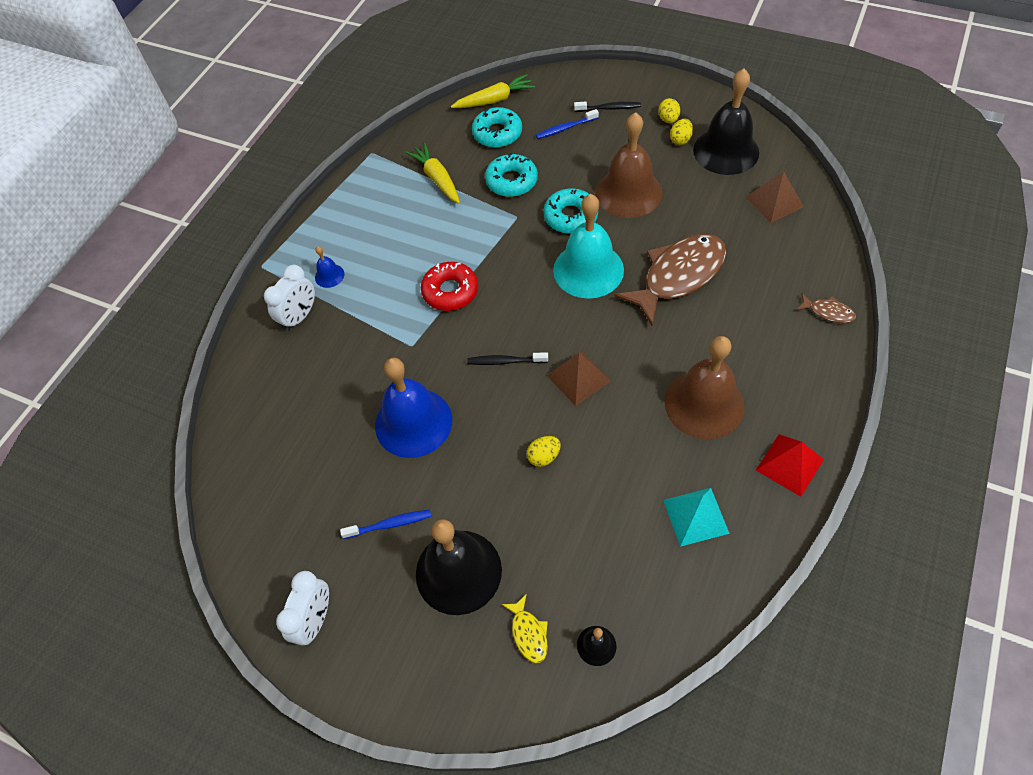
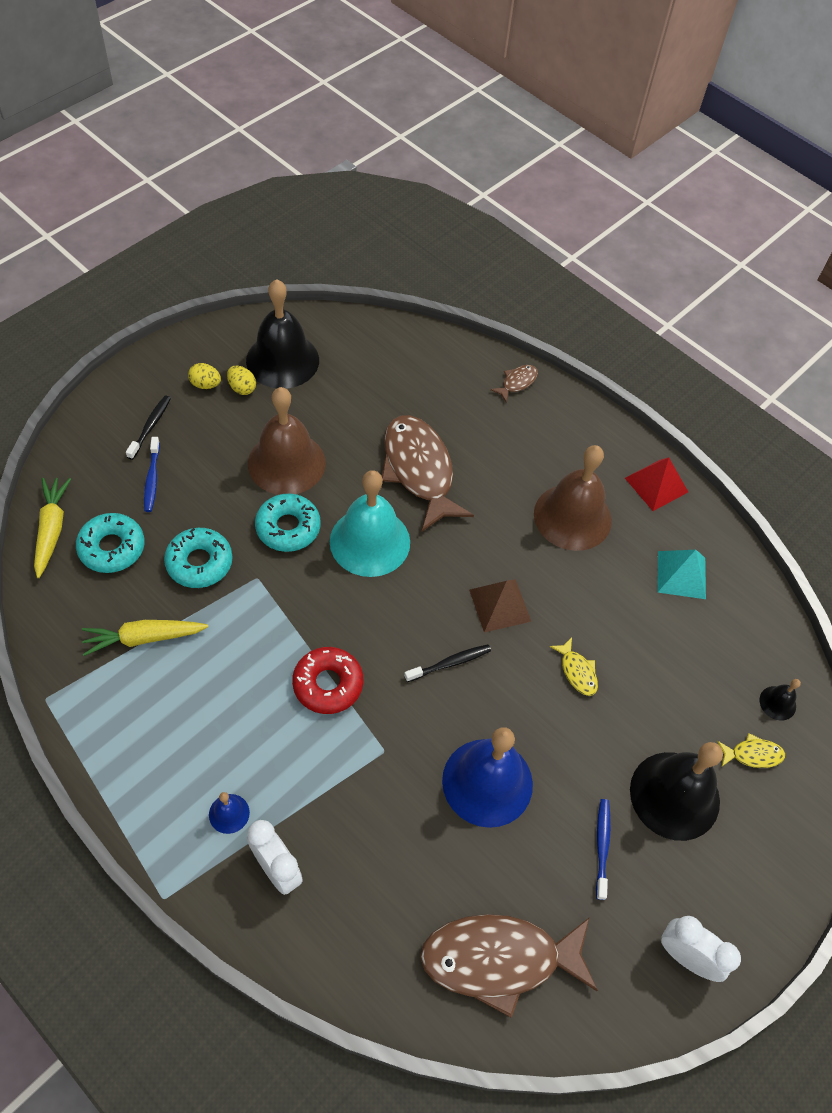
camera: 80 degrees left, 0 degrees up
black toothbrush [467,352,548,365] -> black toothbrush turned 135 degrees counterclockwise [404,644,491,682]
yellow egg [527,436,561,467] -> yellow fish [550,637,598,696]
brown pyramid [746,171,804,223] -> none
none -> brown fish [420,914,598,1018]

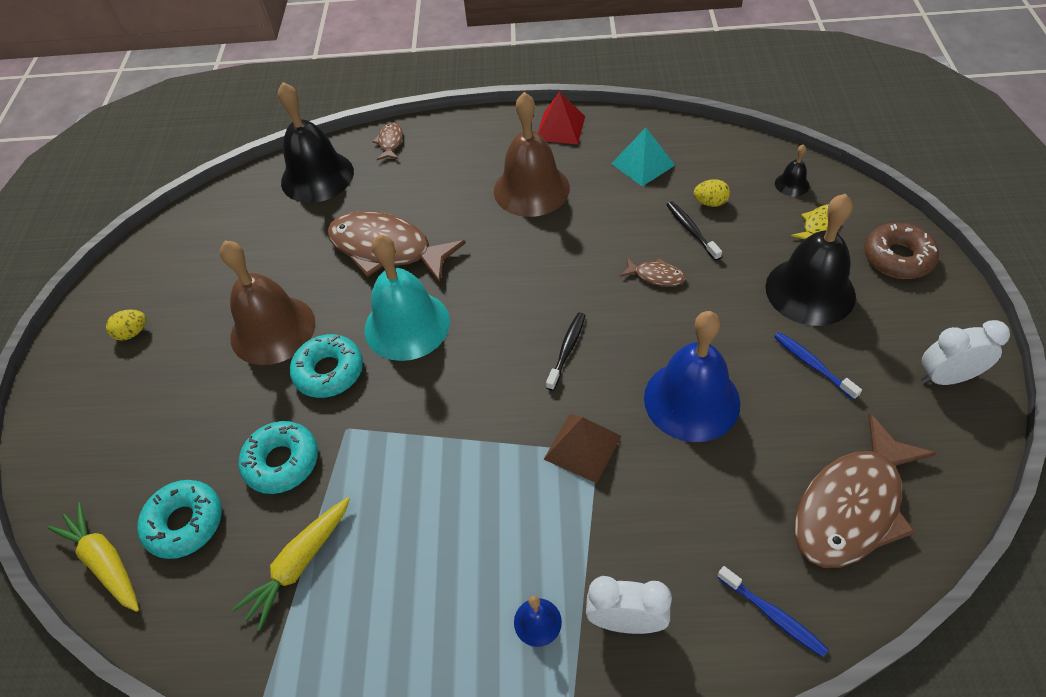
camera: 35 degrees left, 5 degrees down
black toothbrush [126,395,171,460] -> black toothbrush moved to [667,201,722,261]
blue toothbrush [144,437,160,512] -> blue toothbrush moved to [717,566,828,657]
yellow egg [227,366,256,395] -> yellow egg moved to [694,179,730,207]
black bell [246,279,319,389] -> black bell moved to [278,82,354,203]
red donut [292,647,363,714] -> none
brown pyramid [469,579,531,633] -> brown pyramid moved to [544,414,621,483]
yellow fish [550,637,598,696] -> brown fish [620,257,686,286]
none -> brown donut [864,223,939,279]

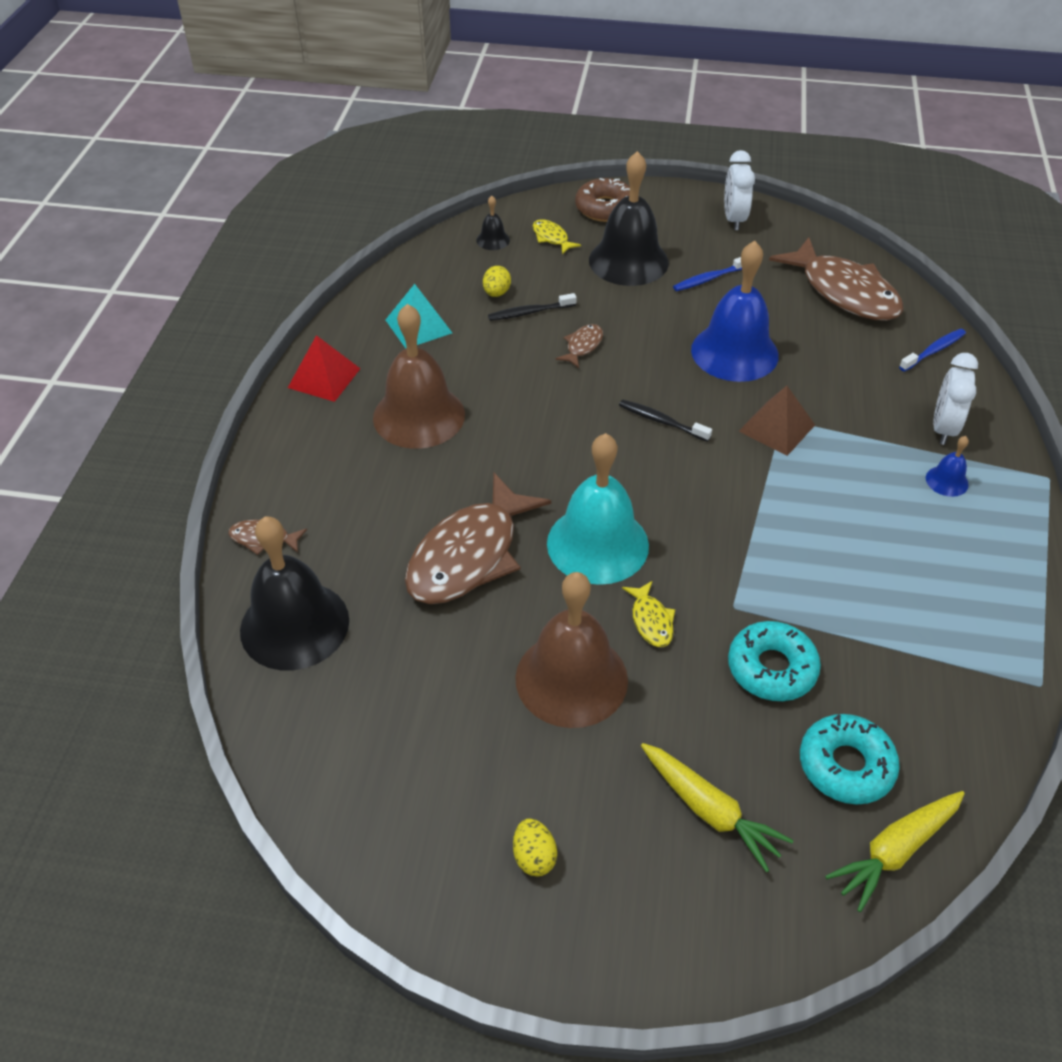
camera: 85 degrees left, 5 degrees down
yellow carrot [232,497,350,631] -> yellow carrot moved to [641,743,794,872]
turquoise donut [290,334,363,398] -> yellow fish [622,581,675,647]

